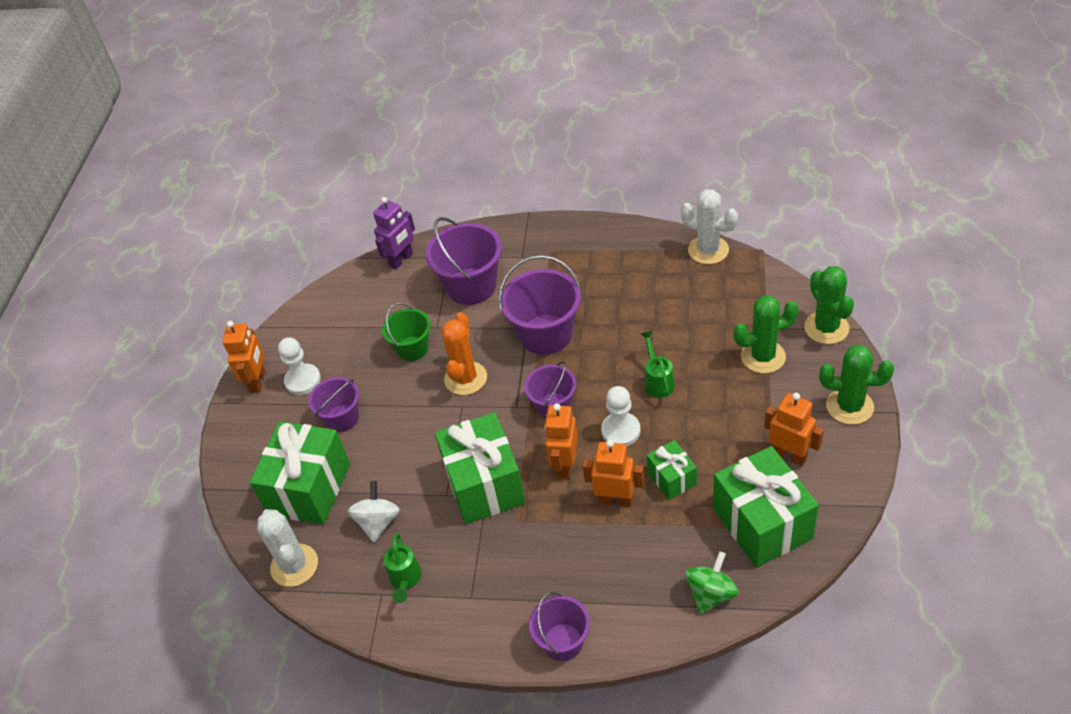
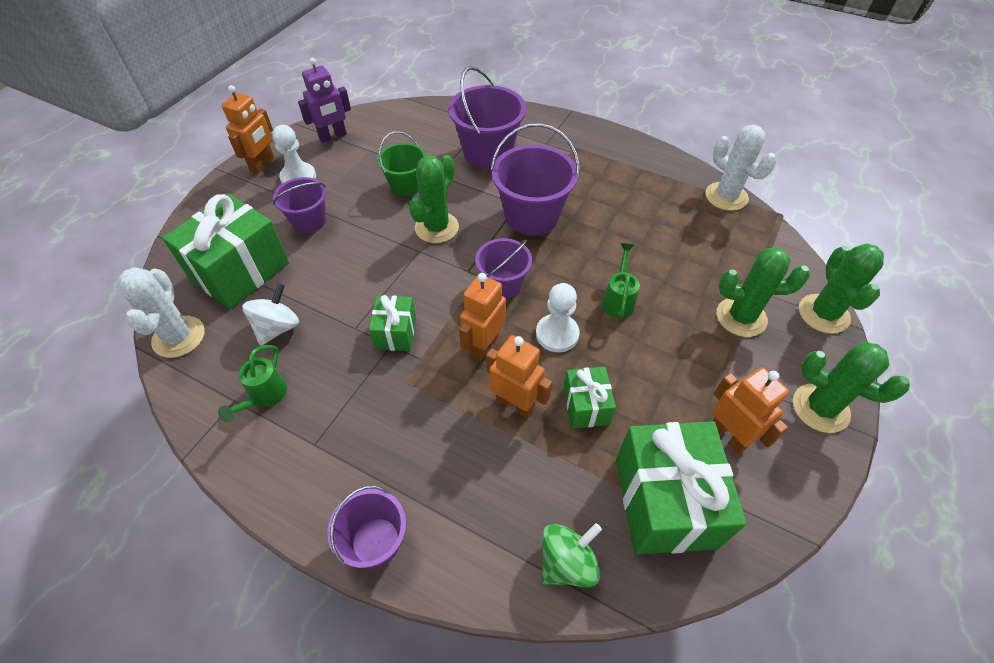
camera: 15 degrees right, 5 degrees up
purple robot [373,197,415,270] -> purple robot moved to [298,58,351,143]
green gift [435,412,526,524] -> green gift [369,295,416,351], size x0.52
orange cactus [441,312,487,395] -> green cactus [409,155,459,243]

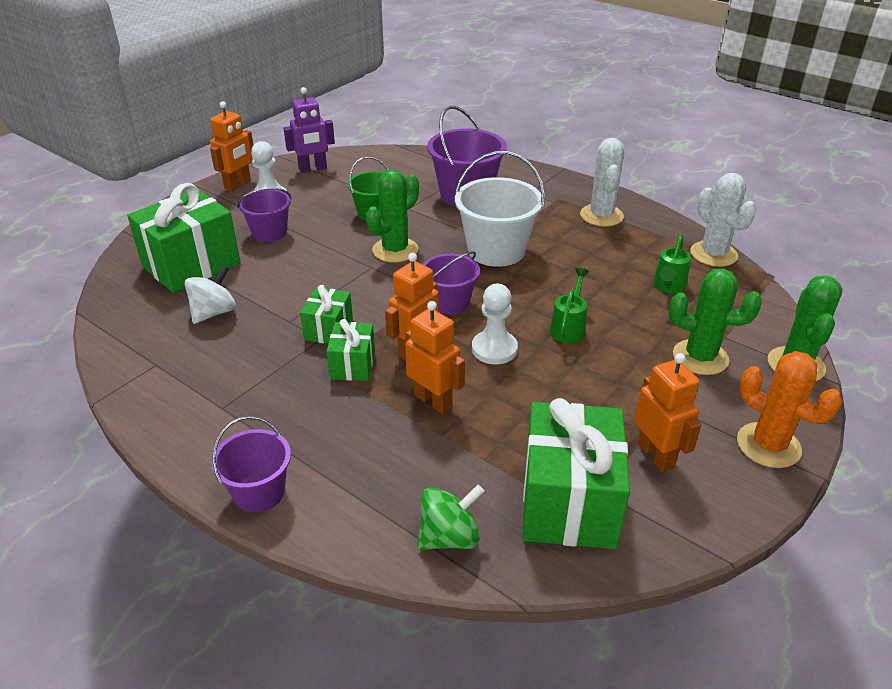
camera: 10 degrees right, 15 degrees down
white cactus [117,267,205,358] -> white cactus moved to [580,138,625,227]
green watering can [218,345,287,422] -> green watering can moved to [653,234,691,293]
purple bucket [491,123,580,236] -> white bucket [455,151,545,267]
green gift [563,367,616,429] -> green gift moved to [327,319,375,381]
green cactus [793,342,910,433] -> orange cactus [737,351,842,468]

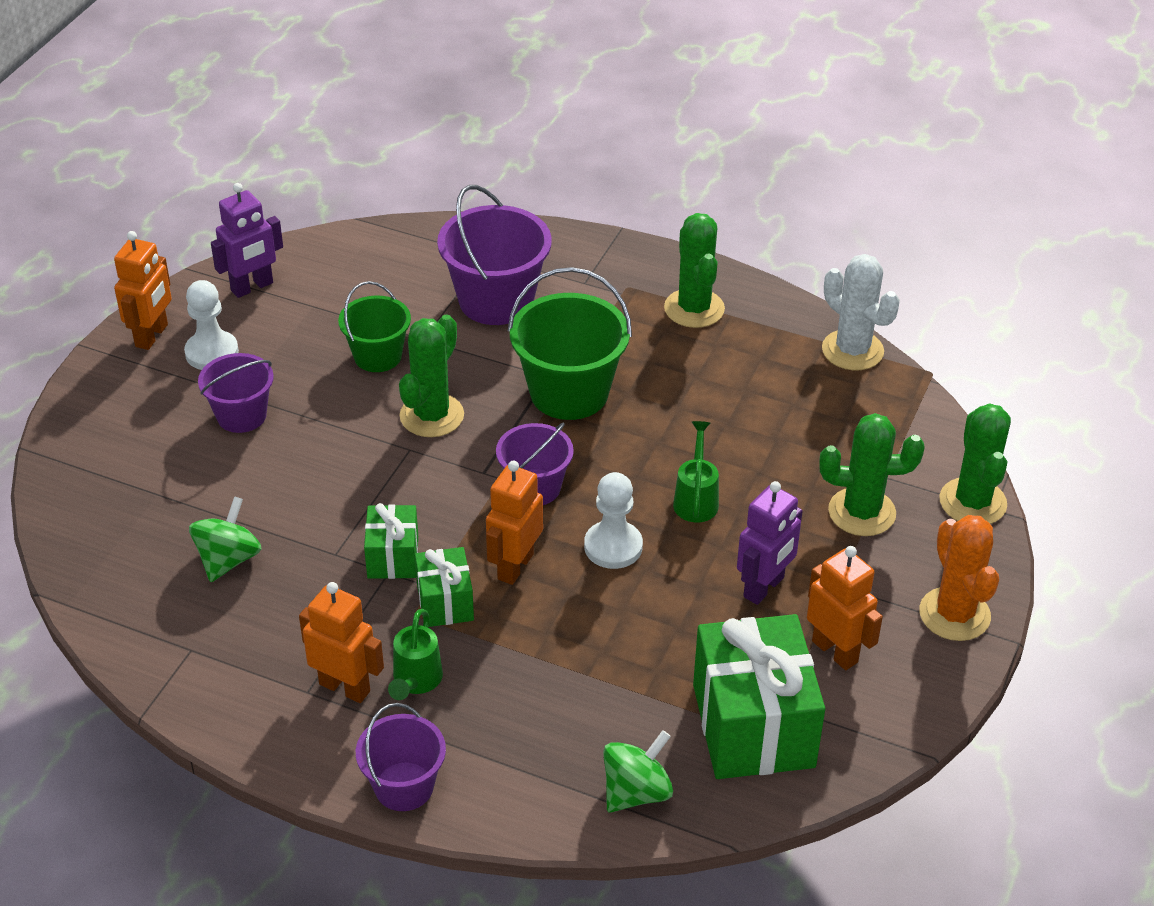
camera: 15 degrees left, 5 degrees up
green gift [127,183,241,293] -> none
white spinning top [185,265,236,324] -> green spinning top [189,496,261,582]
orange robot [405,301,465,414] -> orange robot moved to [299,582,384,703]
white bucket [455,151,545,267] -> green bucket [508,267,632,420]
white cactus [580,138,625,227] -> green cactus [664,213,725,328]
green watering can [653,234,691,293] -> green watering can moved to [388,609,443,700]
orange cactus [737,351,842,468] -> orange cactus turned 45 degrees clockwise [919,515,999,641]
none -> purple robot [737,481,803,605]

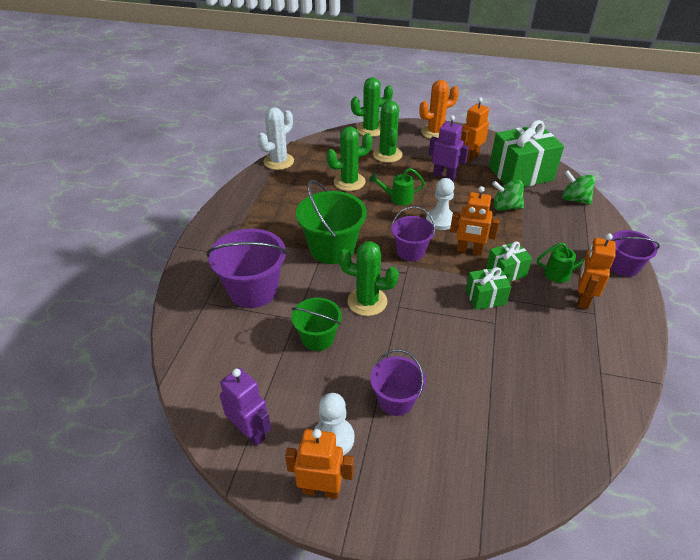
camera: 100 degrees left, 0 degrees up
green spinning top [189,496,261,582] -> green spinning top moved to [492,180,524,211]
green cactus [664,213,725,328] -> green cactus moved to [326,127,372,191]

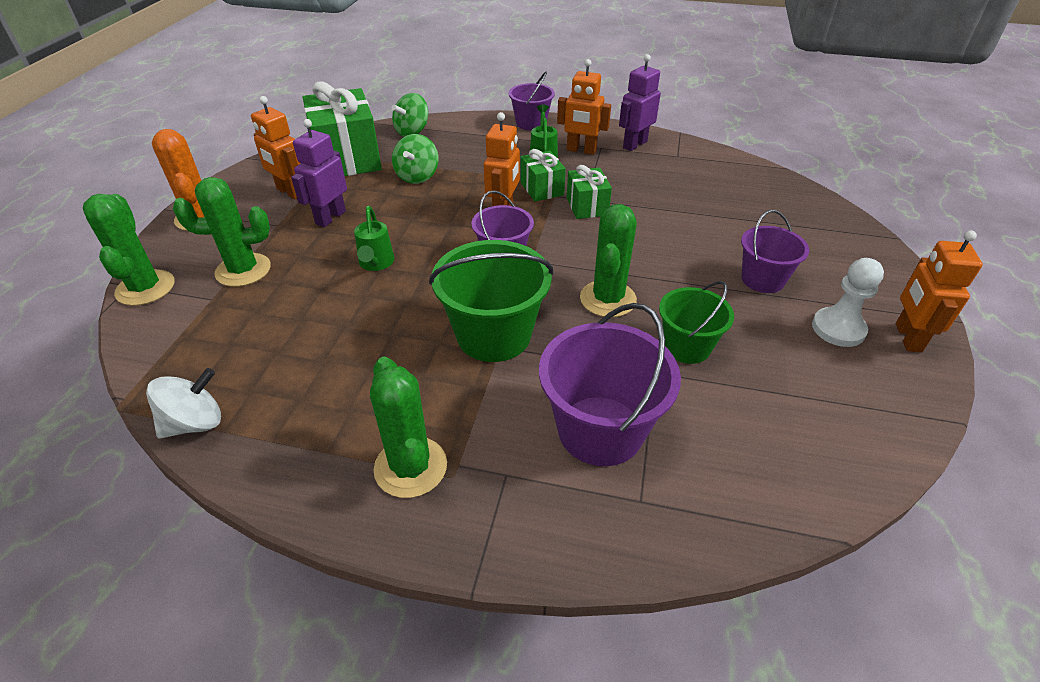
camera: 90 degrees left, 0 degrees up
purple robot [220,368,271,446] -> purple robot moved to [619,54,661,151]
white cactus [258,107,294,170] -> white spinning top [146,368,221,439]
green cactus [326,127,372,191] -> green cactus moved to [370,357,447,498]
white pawn [426,178,455,230] -> none

